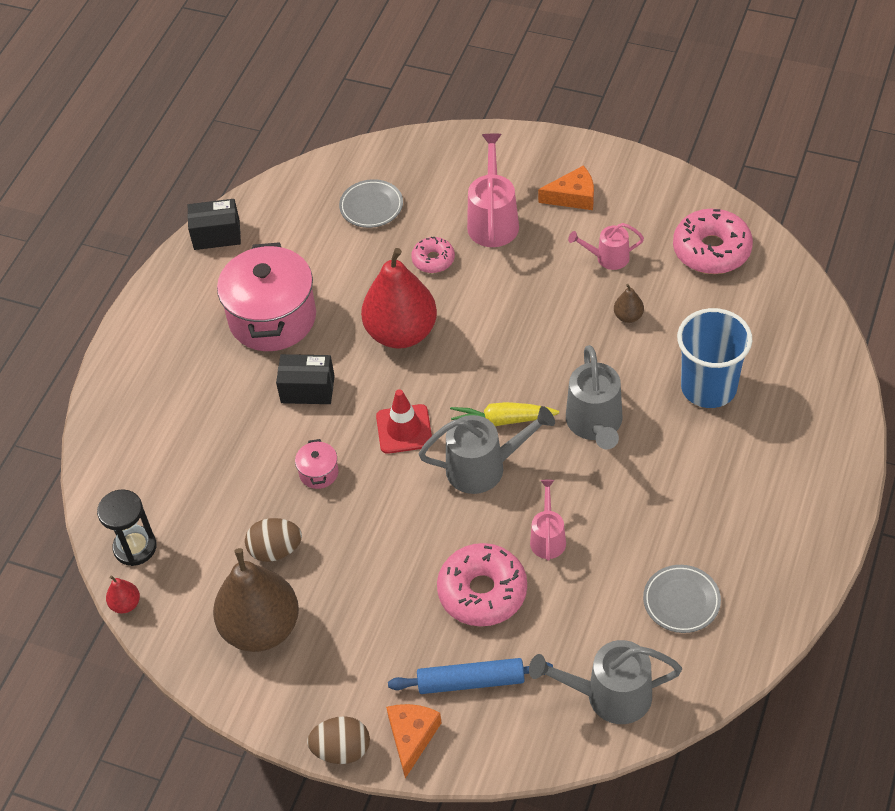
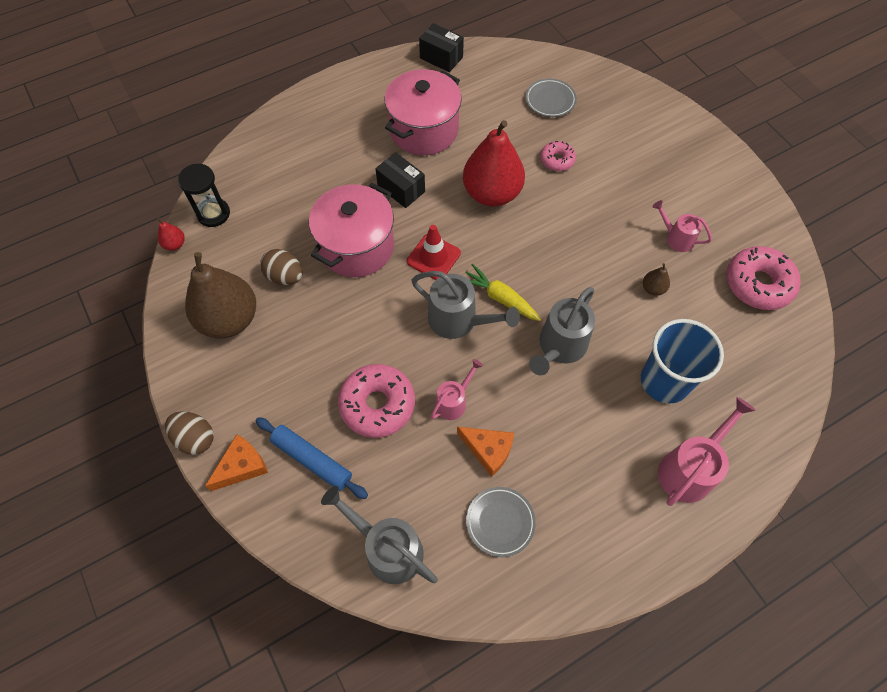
camera: 35 degrees right, 10 degrees up
pink pot [295,439,339,489] -> pink pot [309,183,394,277], size x2.38
pink watering can [467,134,519,247] -> pink watering can moved to [658,397,756,506]
orange cheese [538,165,594,210] -> orange cheese moved to [457,427,514,477]

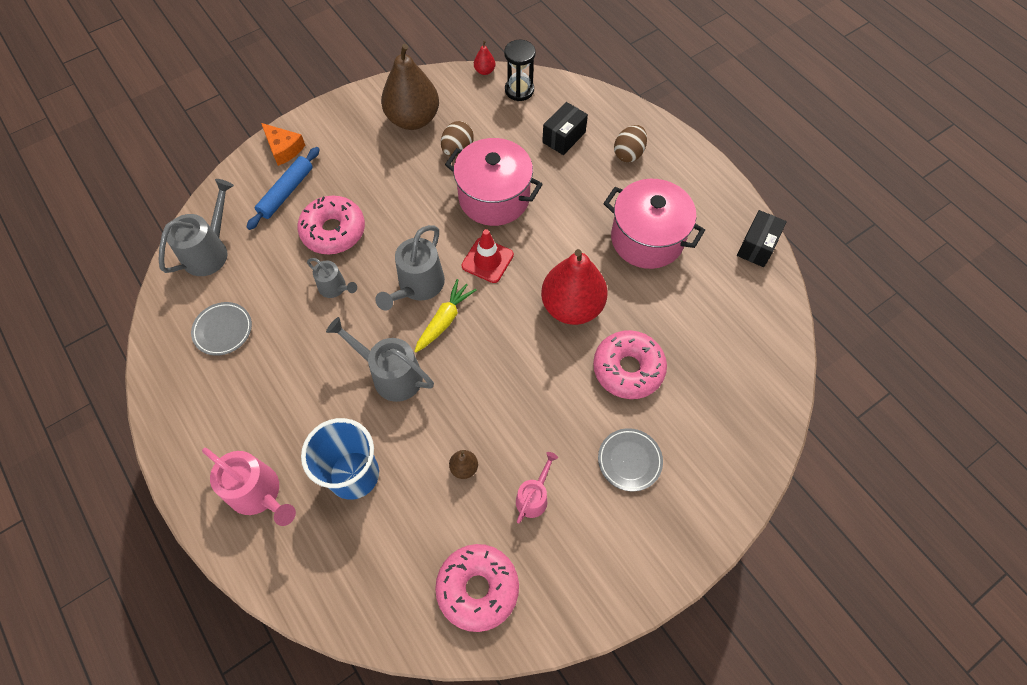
camera: 85 degrees right, 0 degrees up
brown egg [165,411,213,455] -> brown egg moved to [614,125,647,162]
black box [375,152,425,208] -> black box moved to [542,102,588,155]
pink watering can [431,359,483,420] -> grey watering can [307,258,357,298]
orange cheese [457,427,514,477] -> none
grey plate [525,79,577,117] -> grey plate moved to [598,428,663,491]
pink donut [540,141,576,171] -> pink donut [593,330,667,399], size x1.80

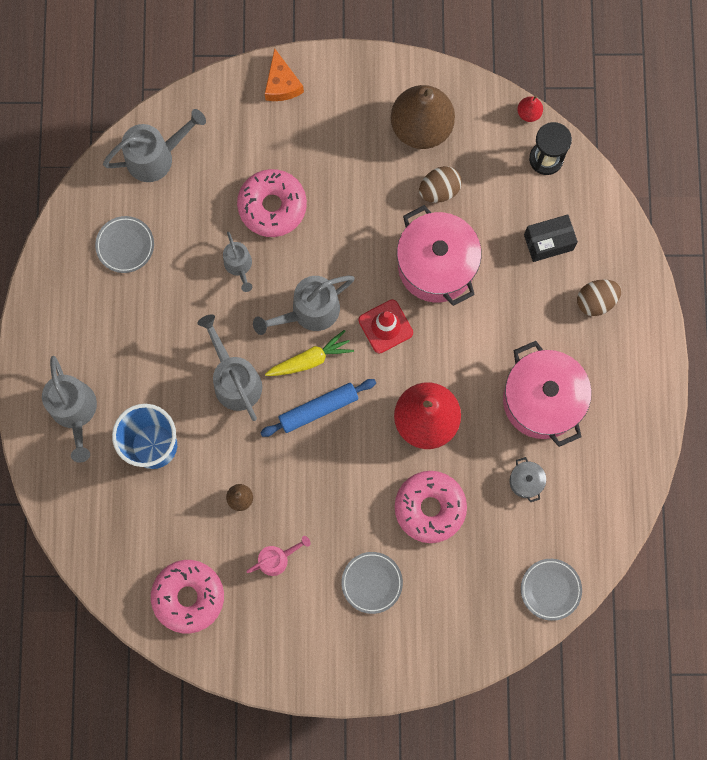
camera: 35 degrees right, 15 degrees up
pink watering can [202,448,296,526] -> grey watering can [42,356,97,463]
blue rolling pin [247,147,320,230] -> blue rolling pin moved to [260,379,376,437]
black box [737,210,787,267] -> none
none -> grey pot [510,457,546,502]
none -> grey plate [521,559,582,621]

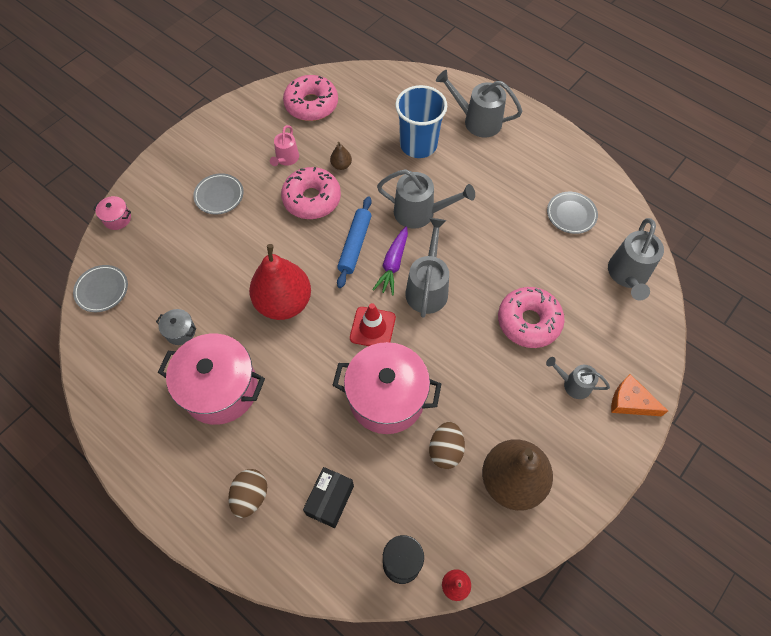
camera: 130 degrees right, 15 degrees down
grey watering can [223,232,252,292] -> grey watering can moved to [546,357,610,399]
yellow carrot [265,330,354,376] -> purple carrot [372,226,408,296]
pink donut [395,471,467,543] -> pink donut moved to [281,167,341,219]
none -> pink pot [93,196,131,230]

